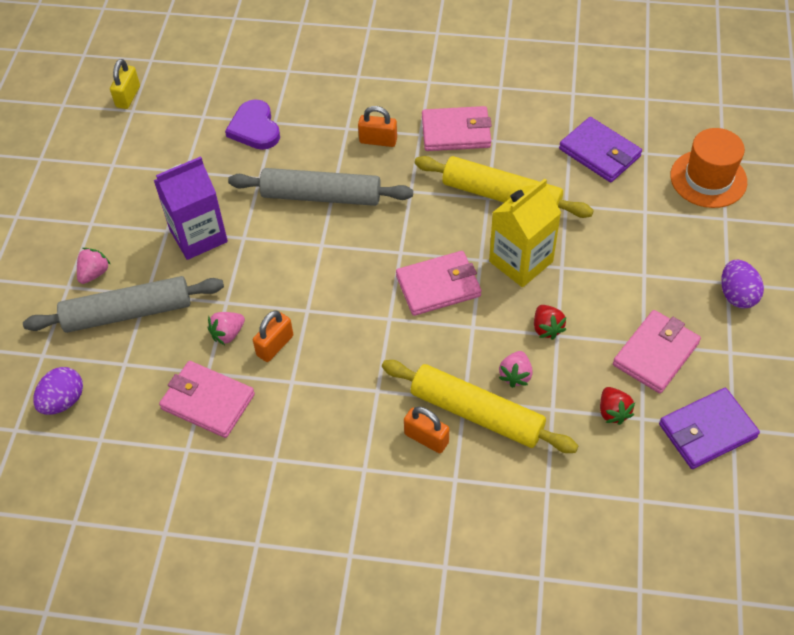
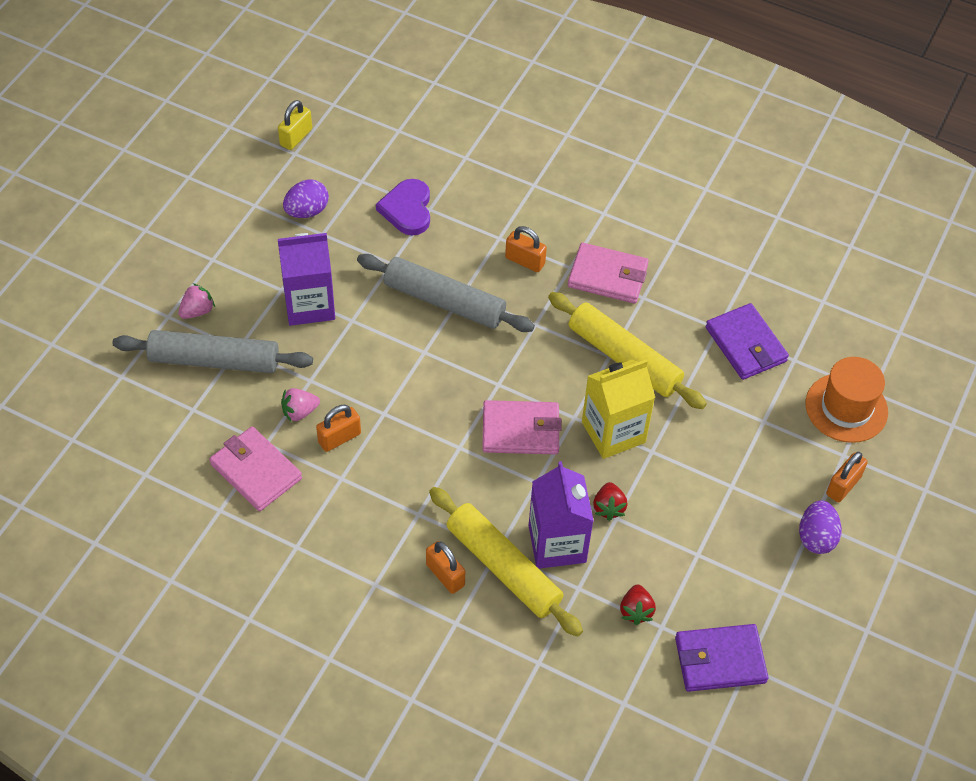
camera: 15 degrees right, 0 degrees up
purple egg [33,367,83,415] -> purple egg moved to [283,179,329,218]
pink strawberry [499,351,533,388] -> purple carton [528,461,594,569]
pink wallet [613,310,701,394] -> none
none -> orange padlock [826,452,868,502]

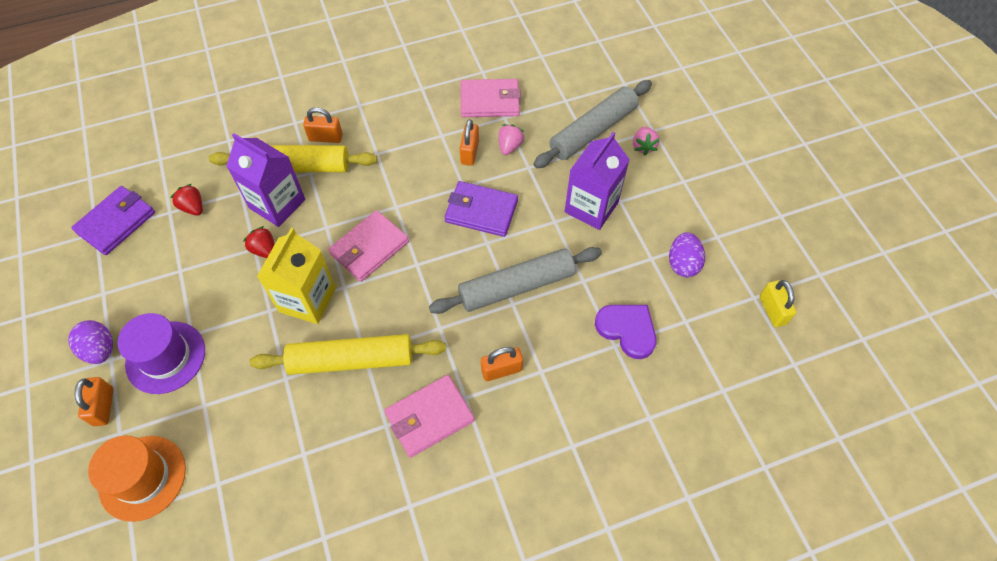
camera: 135 degrees right, 5 degrees up
purple wallet [706,303,789,380] -> purple wallet moved to [445,181,518,237]
none -> purple hat [118,313,205,394]

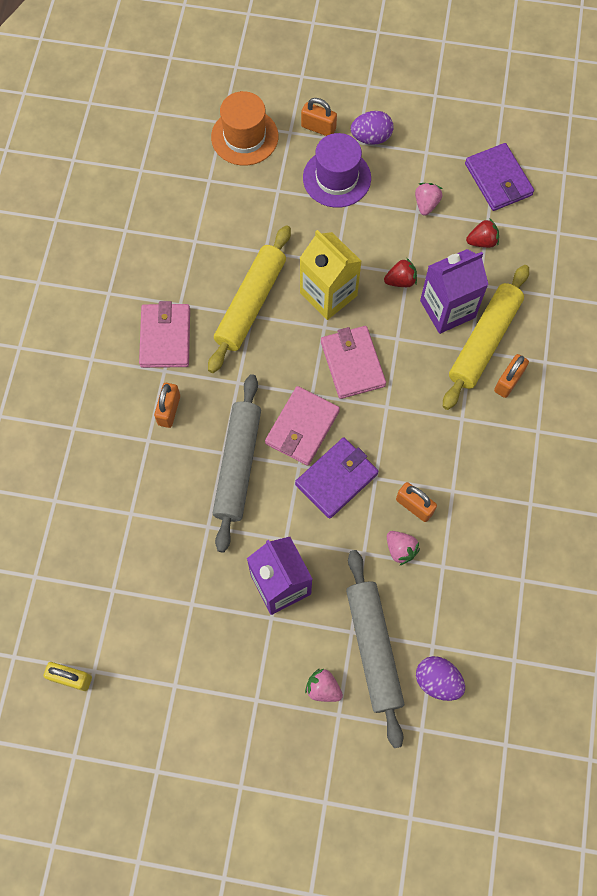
camera: 120 degrees right, 10 degrees up
pink wallet [461,79,521,117] -> pink wallet moved to [265,386,340,466]
purple heart [595,305,657,359] -> none
purple egg [669,232,705,277] -> purple egg moved to [416,656,465,701]
none -> pink strawberry [415,183,443,215]

